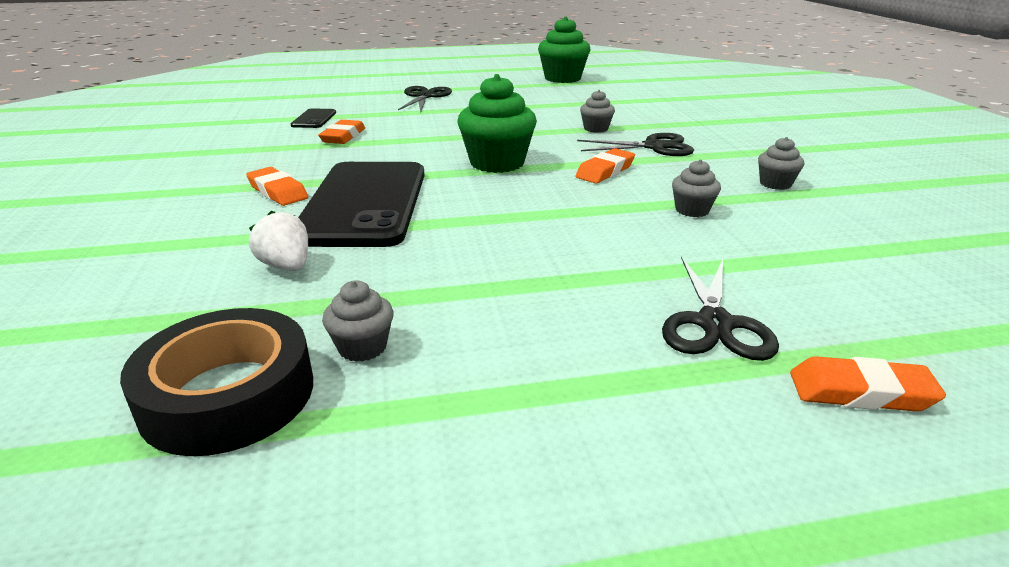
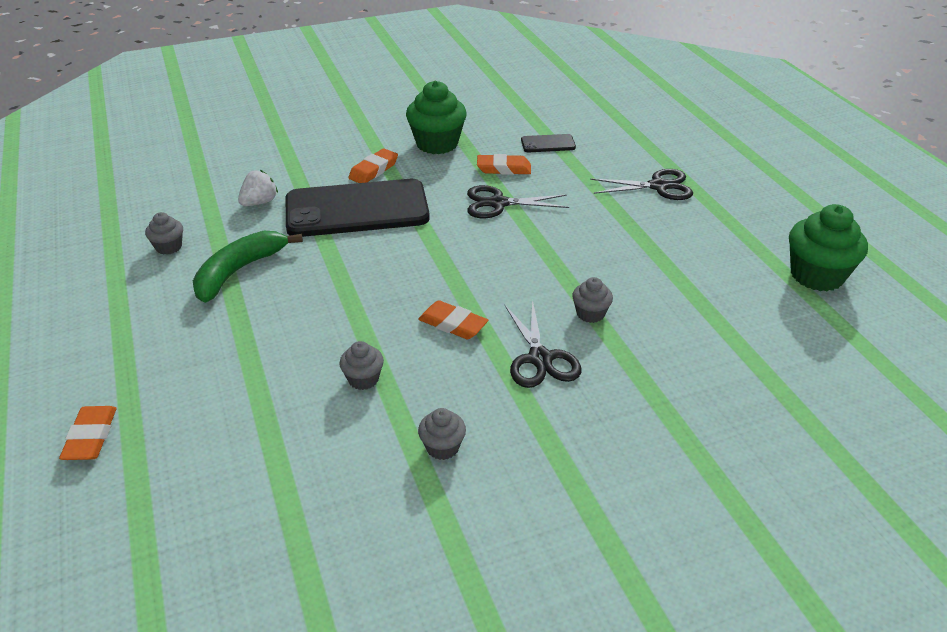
camera: 80 degrees right, 10 degrees up
black tape [120,308,313,456] -> none
green cupcake [458,74,537,173] -> green cupcake moved to [406,81,467,154]
black scissors [662,256,779,361] -> black scissors moved to [467,185,569,218]
none -> green banana [193,231,303,303]

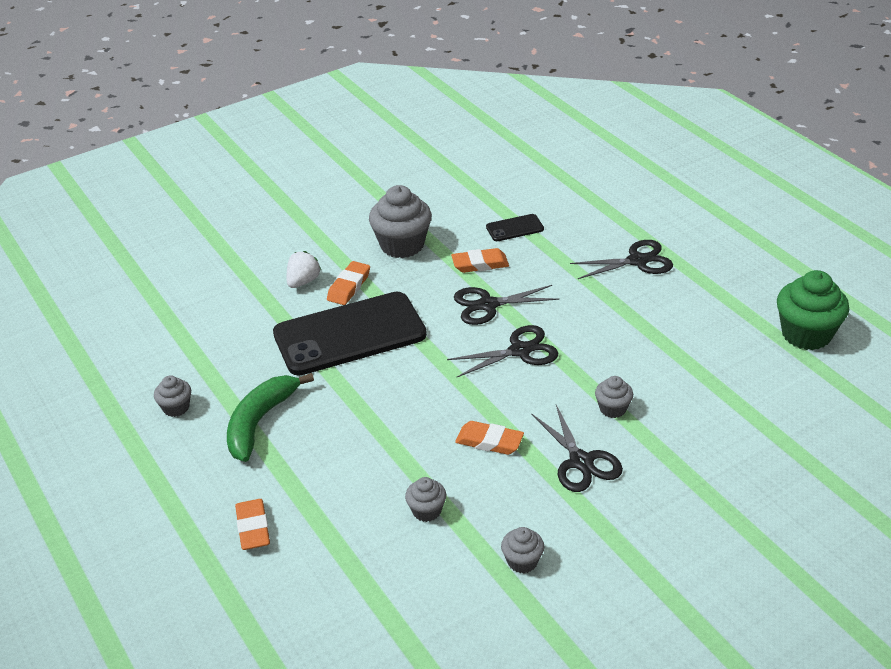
camera: 10 degrees left, 0 degrees up
orange eraser [59,406,117,460] -> orange eraser moved to [235,499,270,550]
white strawberry [238,170,278,206] -> white strawberry moved to [287,251,321,288]
green cupcake [406,81,467,154] -> grey cupcake [369,185,432,258]
none -> black scissors [447,325,558,377]

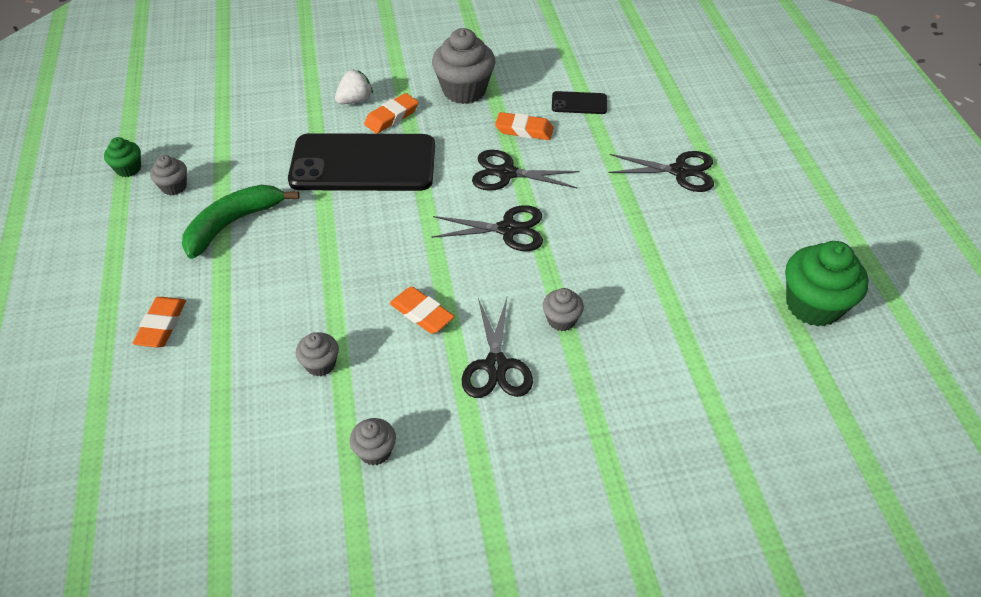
camera: 20 degrees right, 10 degrees up
none -> green cupcake [104,137,141,177]

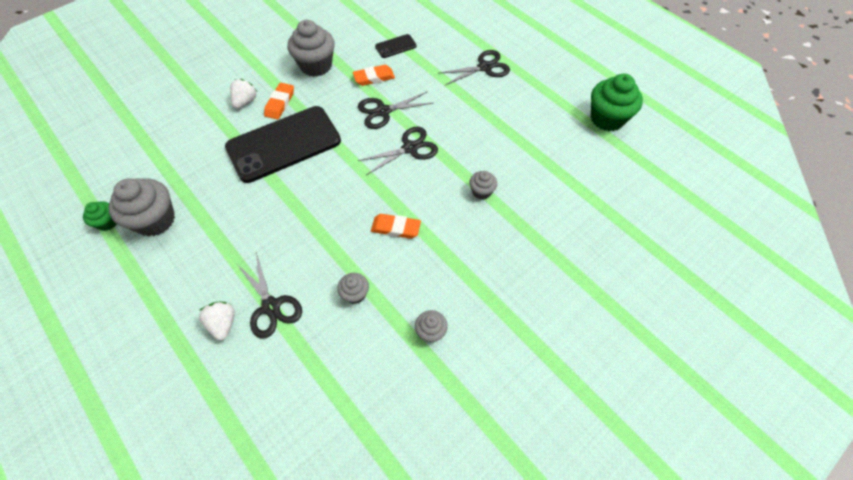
camera: 30 degrees left, 10 degrees up
orange eraser [133,297,186,347] -> white strawberry [199,302,235,341]
grey cupcake [150,155,187,196] -> grey cupcake [108,178,175,236], size x1.94
green banana [182,185,299,259] -> none
black scissors [462,298,533,398] -> black scissors moved to [237,253,302,339]

